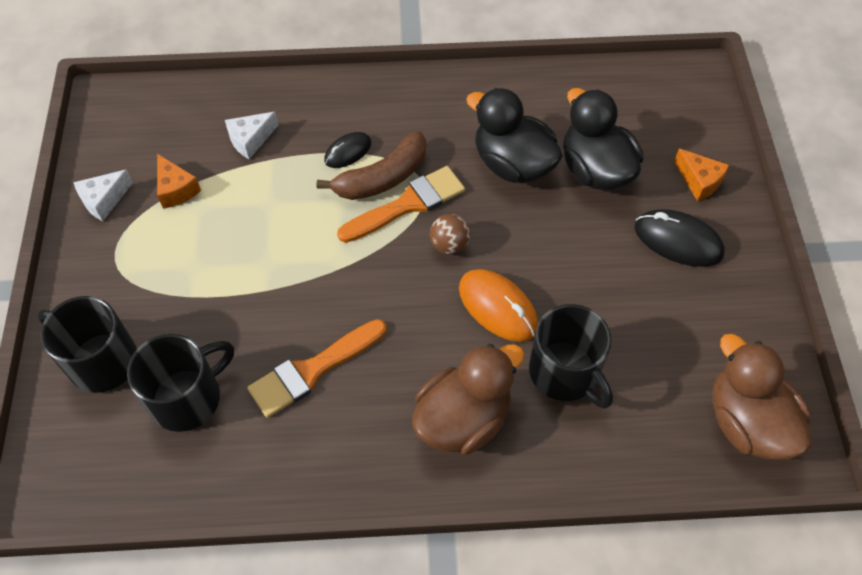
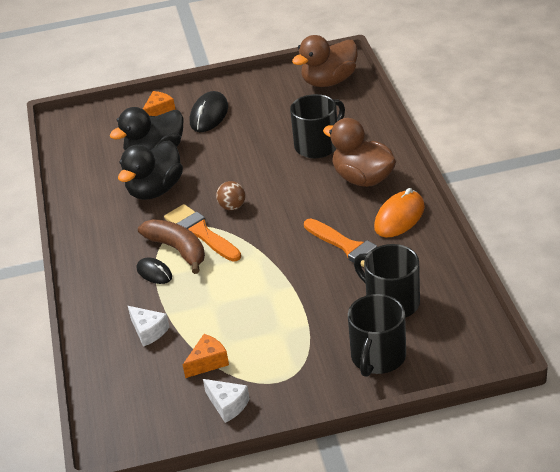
camera: 95 degrees left, 20 degrees down
orange mouse [459,269,538,342] -> orange mouse moved to [374,188,425,238]

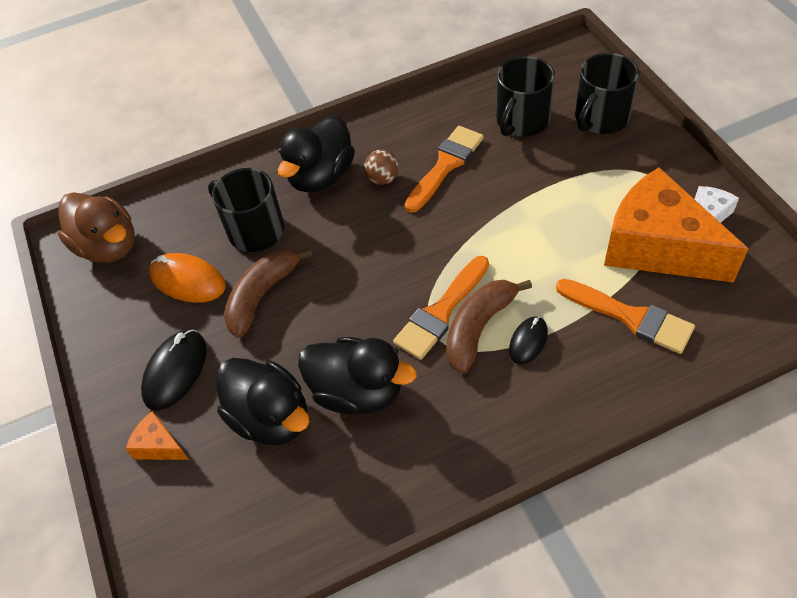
camera: 100 degrees left, 15 degrees up
white cheese [128,306,169,347] -> orange brush [556,279,695,354]
orange cheese [183,334,229,378] -> orange cheese [604,167,748,283], size x2.42
black mouse [190,91,228,132] -> black mouse turned 75 degrees counterclockwise [141,329,207,411]
brown ball [216,181,245,210] -> brown ball moved to [364,150,399,185]
brown duck [323,118,396,187] -> black duck [278,115,355,193]
black mug [348,294,406,377] -> black mug turned 120 degrees clockwise [575,53,639,134]
orange mouse [374,188,425,238] -> orange mouse moved to [149,253,226,303]
none -> brown banana [224,248,312,338]

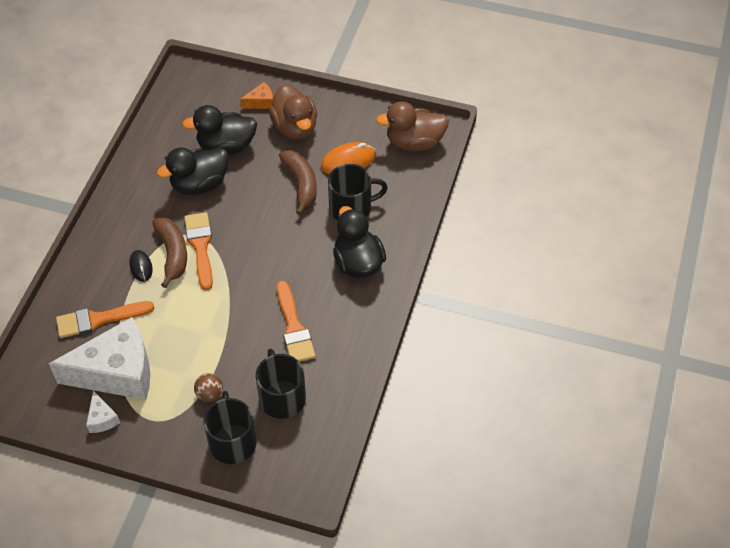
camera: 125 degrees right, 0 degrees up
black mouse [141,329,207,411] -> brown duck [269,84,317,140]
brown ball [364,150,399,185] -> brown ball moved to [194,373,223,402]
orange cheese [604,167,748,283] -> white cheese [49,317,150,400]

